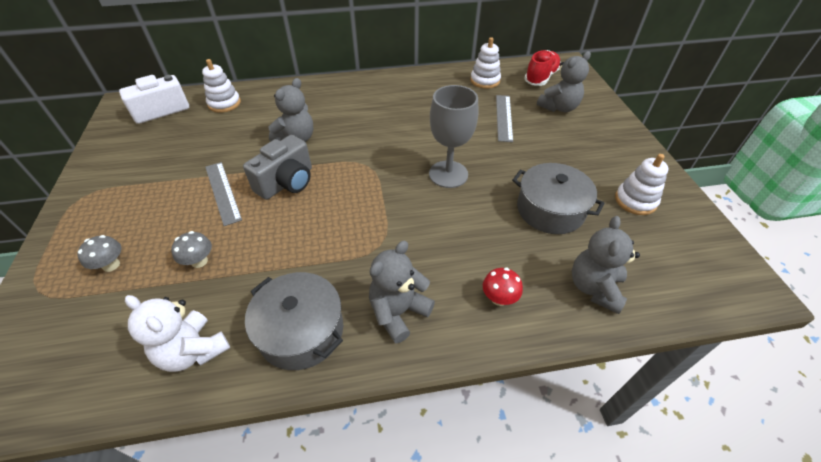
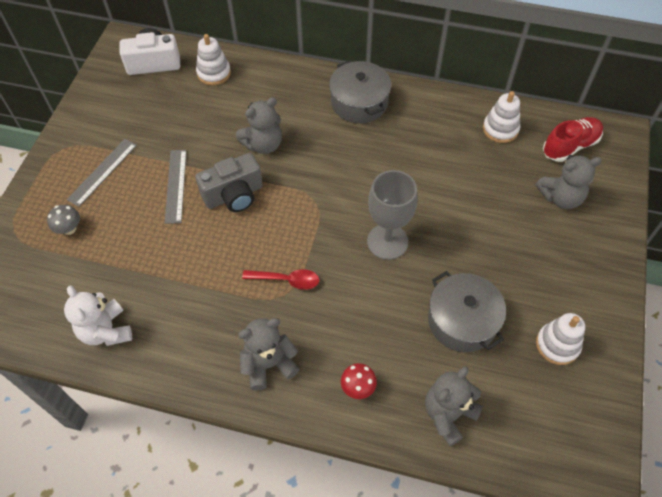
camera: 25 degrees right, 10 degrees up
grey mushroom [171,231,212,268] -> none
grey pot [245,272,343,370] -> grey pot moved to [329,60,391,123]
grey ruler [496,95,513,142] -> grey ruler moved to [67,139,137,207]
none -> red spoon [242,269,319,290]

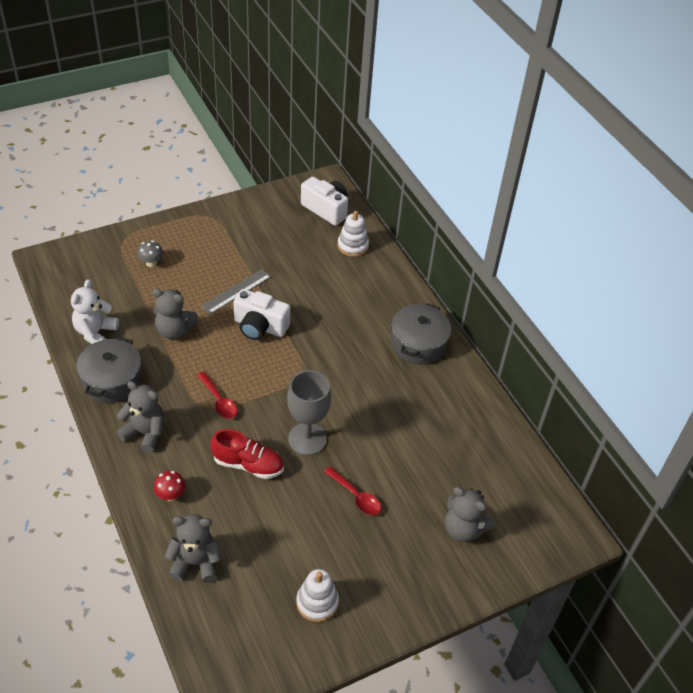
camera: 45 degrees right, 10 degrees down
grey ruler [67,139,137,207] -> none
grey camera [195,153,263,212] -> white camera [233,289,290,340]
grey teddy bear [236,97,282,154] -> grey teddy bear moved to [152,289,199,339]
grey pot [428,271,506,352] -> grey pot moved to [76,337,142,403]
white stacking toy [483,91,520,143] -> none
red shoe [543,117,603,162] -> red shoe moved to [210,429,284,479]
none -> red spoon [324,467,381,515]

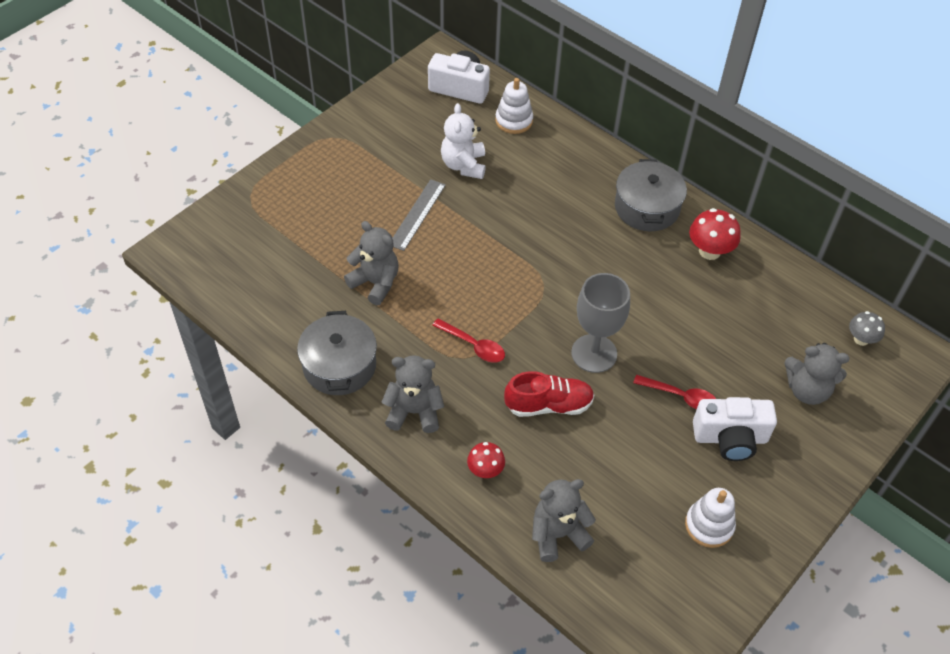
camera: 20 degrees left, 5 degrees up
white teddy bear [71,279,119,344] -> white teddy bear moved to [441,103,486,179]
grey mushroom [137,241,163,267] -> grey mushroom moved to [849,311,885,346]
grey teddy bear [152,289,199,339] -> grey teddy bear turned 135 degrees counterclockwise [344,221,399,305]
white camera [233,289,290,340] -> white camera moved to [693,397,777,461]
none -> red mushroom [689,208,741,260]

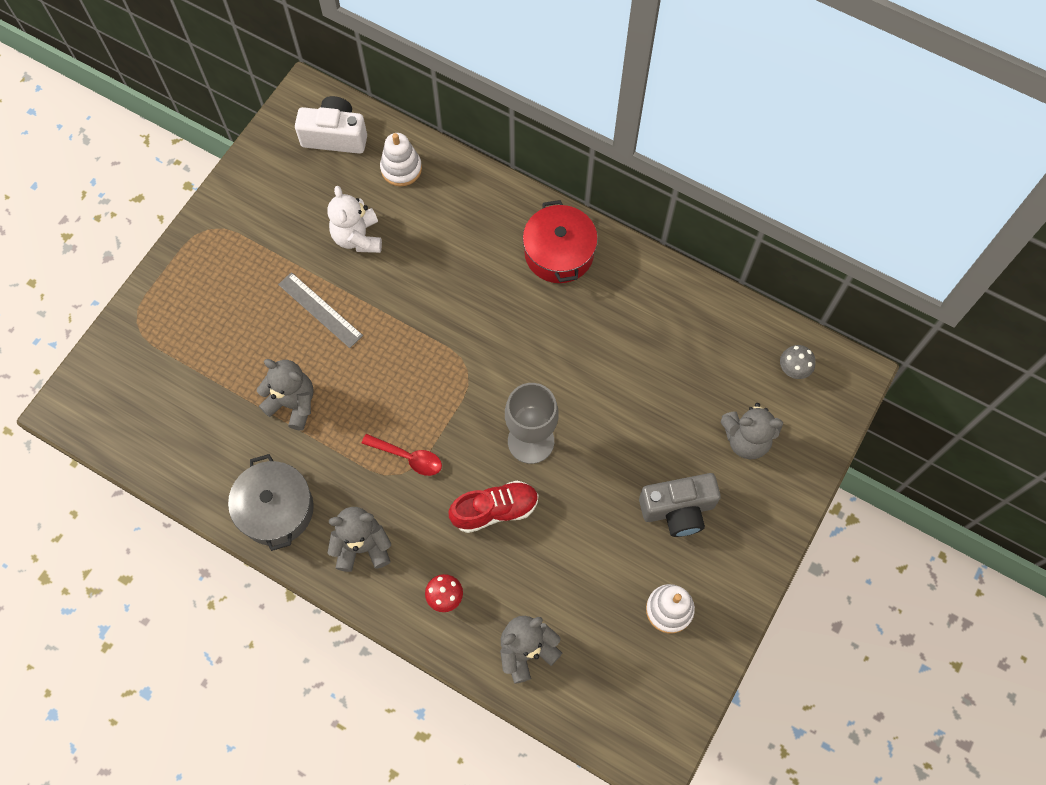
camera: 10 degrees left, 15 degrees up
grey ruler [392,179,446,251] -> grey ruler turned 60 degrees counterclockwise [278,272,363,348]
grey pot [615,159,687,231] -> red pot [523,200,598,283]
red spoon [633,375,716,410] -> none
red mushroom [689,208,741,260] -> none
white camera [693,397,777,461] -> grey camera [639,473,721,537]

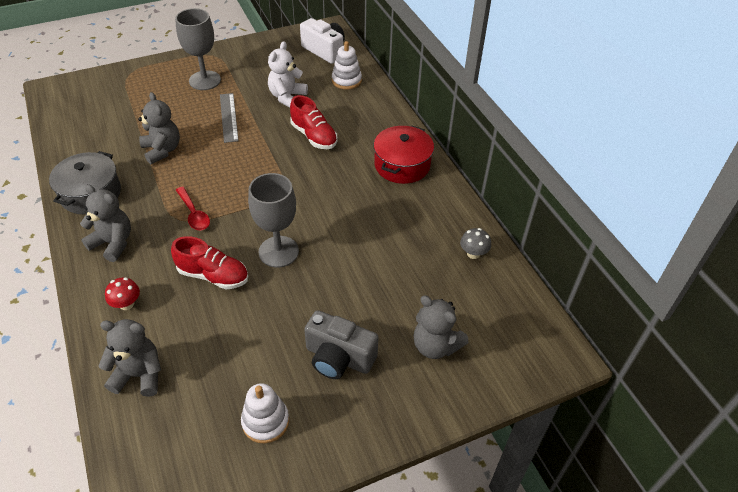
camera: 35 degrees right, 20 degrees down
grey mushroom [780,345,816,379] -> grey mushroom moved to [460,228,491,259]
none -> grey goblet [175,8,221,90]
none -> red shoe [290,95,338,149]

